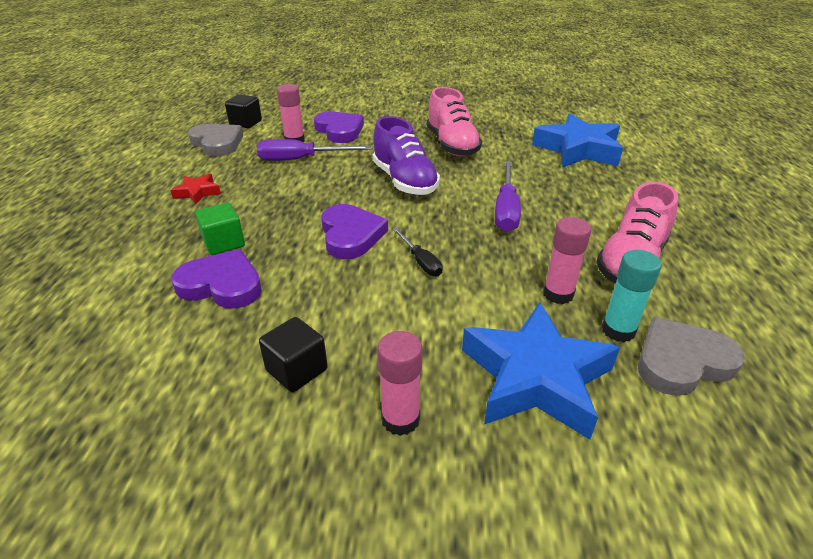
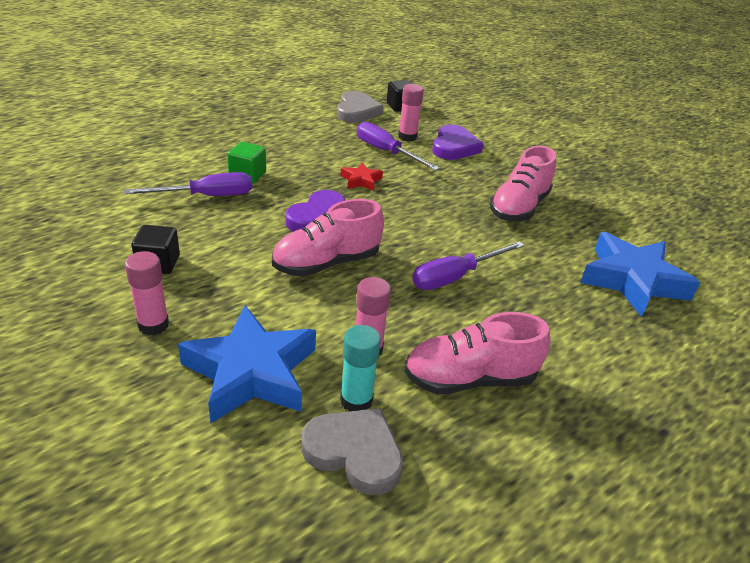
camera: 45 degrees right, 0 degrees up
red star [170,173,221,205] -> red star moved to [341,162,383,191]
purple heart [171,249,262,309] -> purple screwdriver [124,172,252,196]
purple shoe [373,116,440,195] -> none
black screwdriver [393,228,443,276] -> pink shoe [272,199,384,277]

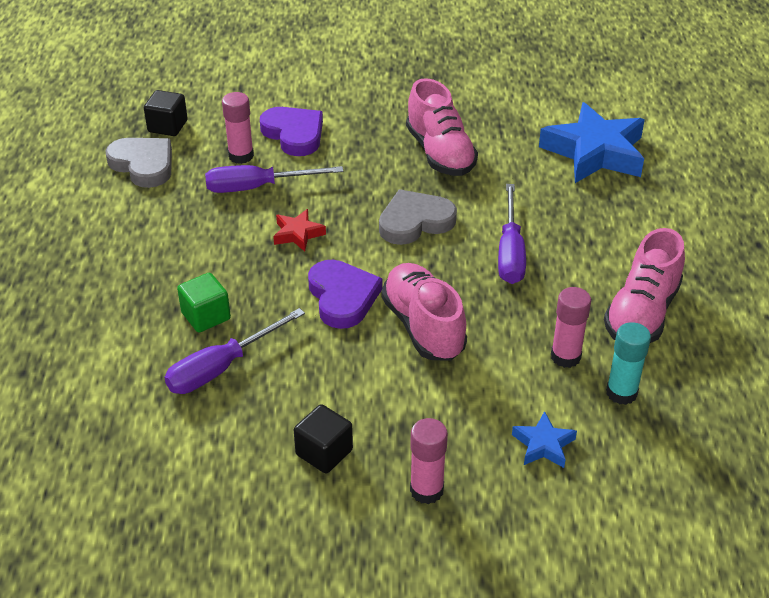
camera: 50 degrees left, 5 degrees up
purple screwdriver [124,172,252,196] -> purple screwdriver turned 150 degrees counterclockwise [164,308,305,394]
blue star [178,305,316,423] -> blue star [512,411,577,468], size x0.46
pink shoe [272,199,384,277] -> pink shoe turned 150 degrees clockwise [382,263,467,360]
grey heart [301,408,403,495] -> grey heart moved to [379,189,457,245]

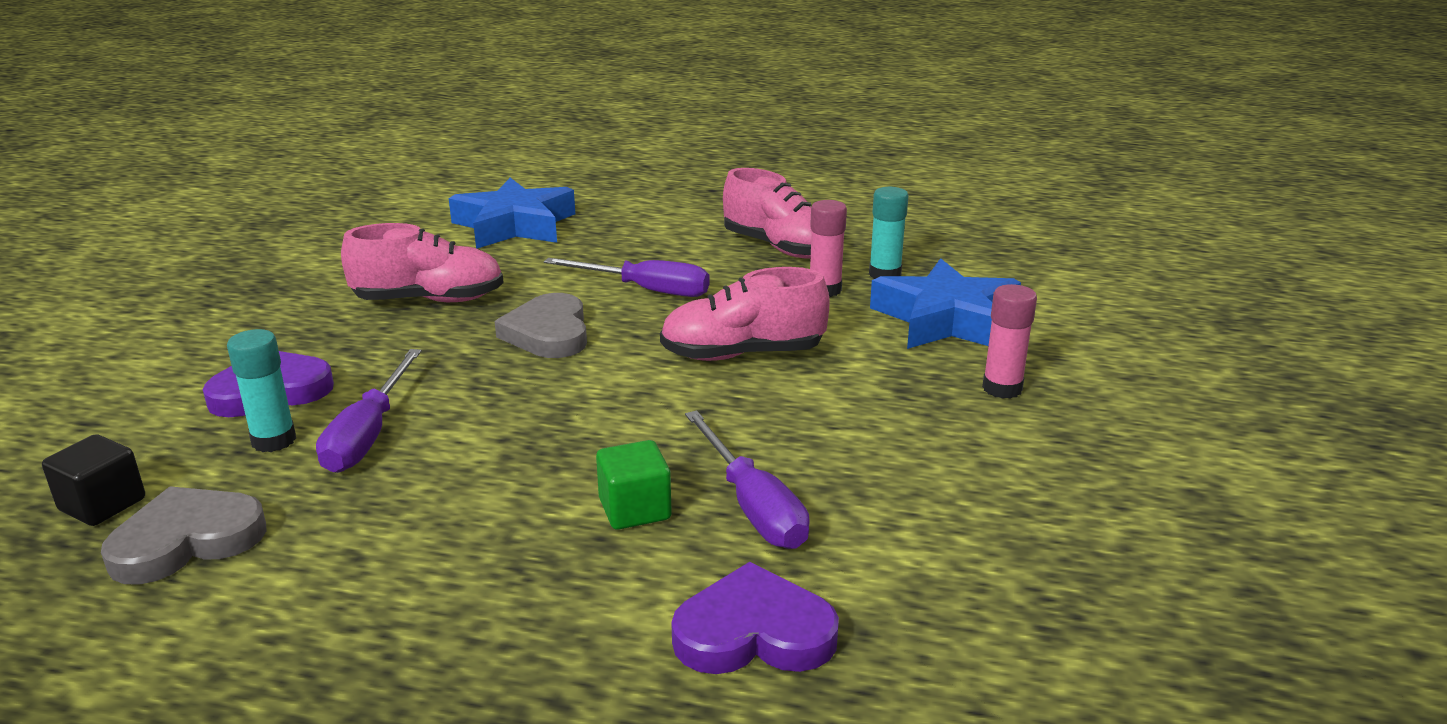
camera: 75 degrees left, 15 degrees down
pink glue stick [222,92,254,164] -> turquoise glue stick [227,329,296,452]
red star [273,209,326,252] -> none
black cube [294,404,353,473] -> none
purple heart [308,260,383,329] -> purple heart moved to [671,562,839,674]
blue star [512,411,577,468] -> blue star [870,259,1021,349], size x2.18

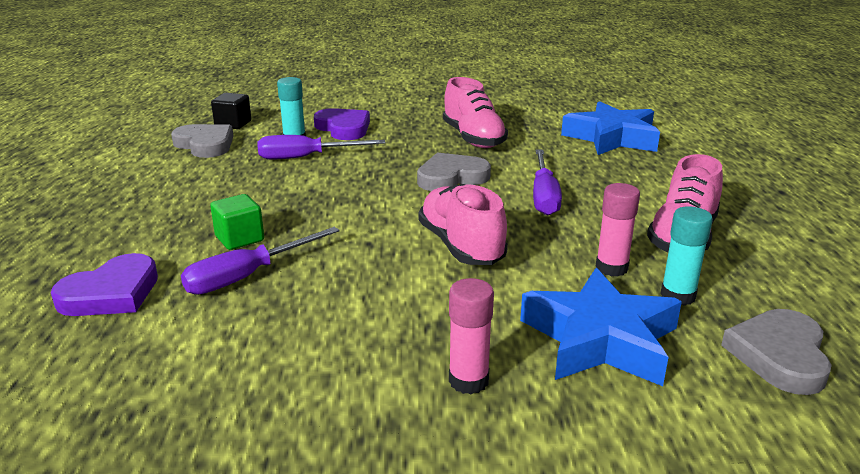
camera: 75 degrees right, 0 degrees up
purple heart [671,562,839,674] -> purple heart turned 60 degrees clockwise [51,253,158,316]
none -> grey heart [721,309,832,395]

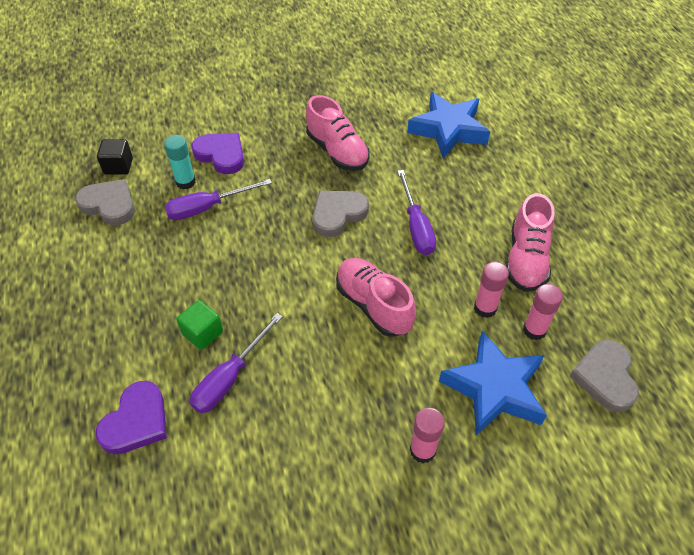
camera: 15 degrees left, 25 degrees up
turquoise glue stick [660,206,713,306] -> pink glue stick [523,284,563,340]

